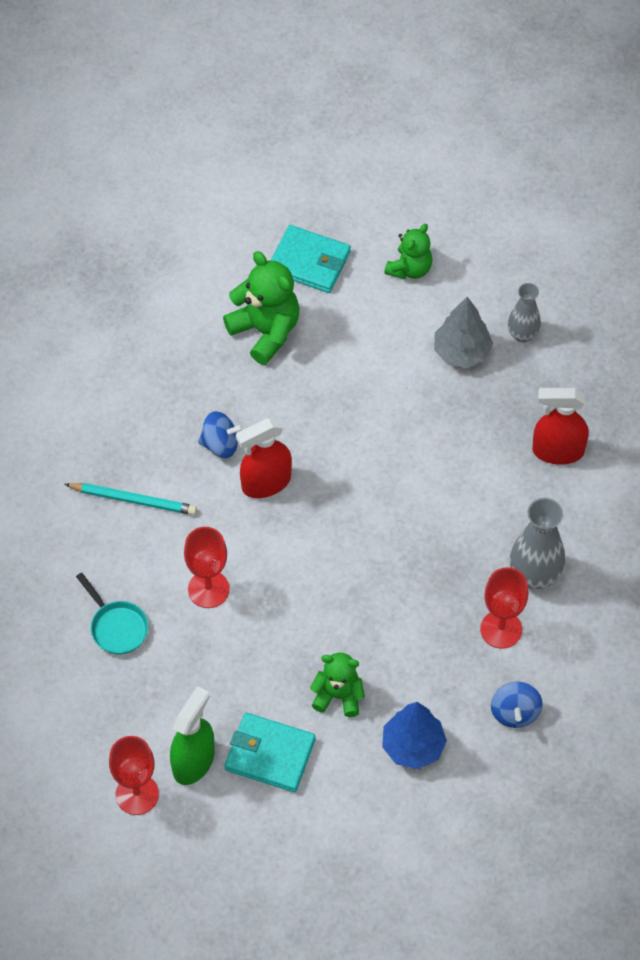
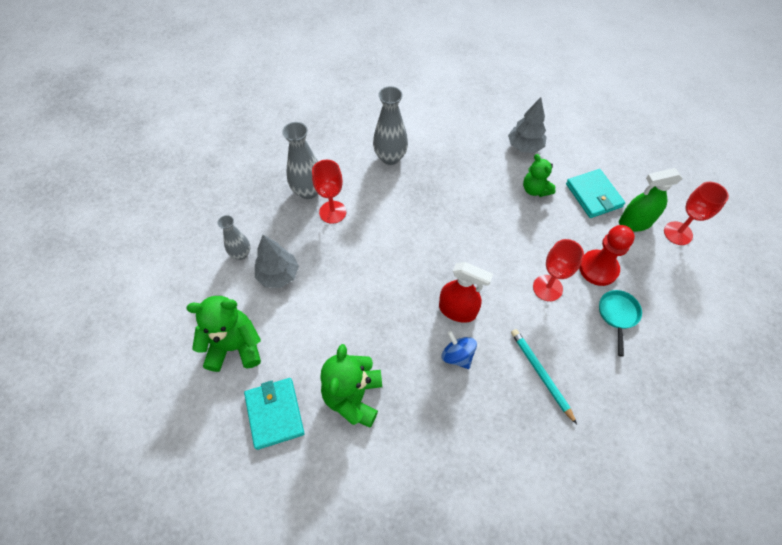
camera: 130 degrees left, 0 degrees up
blue tree [382,702,447,769] -> grey tree [508,97,547,153]
green teddy bear [384,223,433,279] -> green teddy bear [187,296,261,372], size x1.57
red goblet [480,567,528,649] -> red goblet moved to [312,160,346,224]
blue spinning top [491,682,543,728] -> none
red spray bottle [532,388,589,465] -> grey vase [282,122,318,199]
none -> red pawn [579,225,635,286]

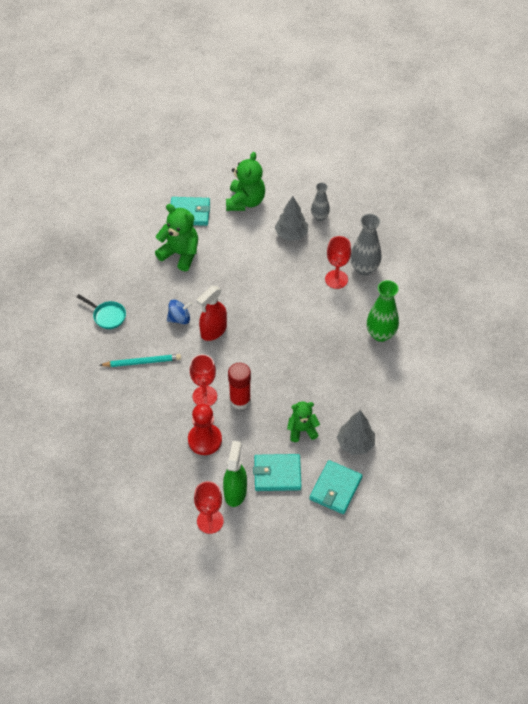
camera: 110 degrees right, 5 degrees down
grey vase [373,86,408,165] -> green vase [367,280,399,342]
turquoise pan [599,290,642,357] -> turquoise pan moved to [77,294,126,329]
none -> red glue stick [228,363,251,410]
none -> turquoise wallet [309,460,362,514]

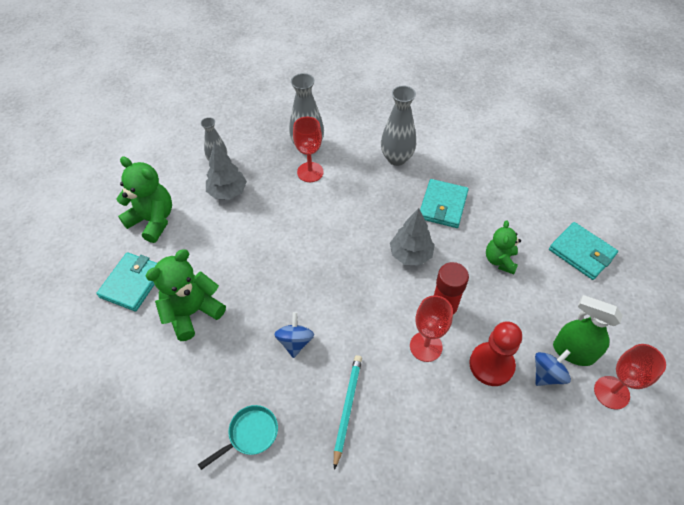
camera: 70 degrees left, 0 degrees up
red spray bottle [197,286,227,341] -> none
turquoise wallet [253,454,301,491] -> turquoise wallet moved to [420,179,469,228]
grey tree [337,410,375,455] -> grey tree moved to [390,208,435,266]
green vase [367,280,399,342] -> grey vase [381,86,416,166]
none -> blue spinning top [535,349,571,386]

